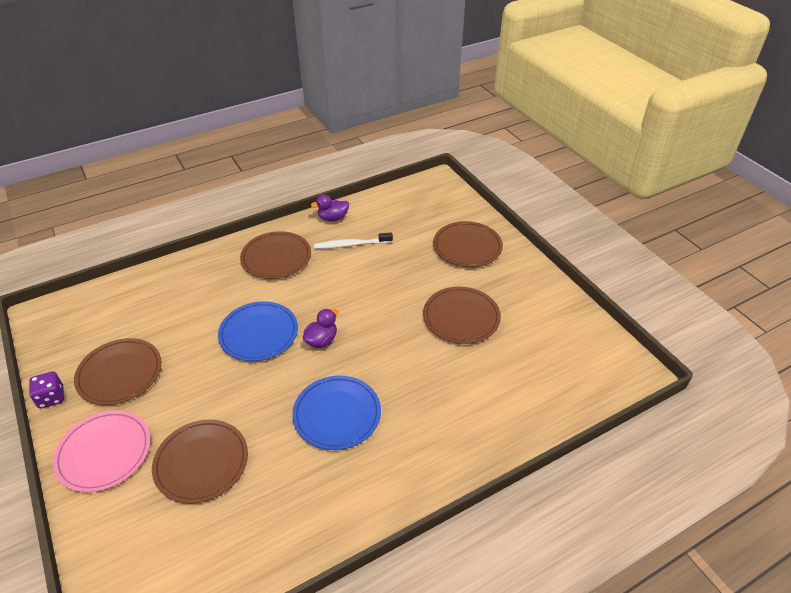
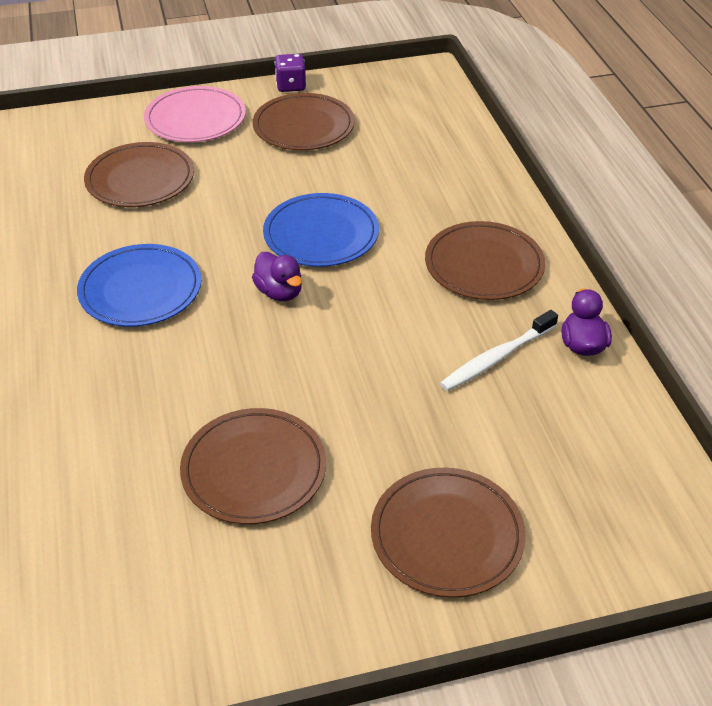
camera: 105 degrees right, 0 degrees up
white toothbrush [314,232,393,249] -> white toothbrush turned 135 degrees counterclockwise [440,310,558,391]

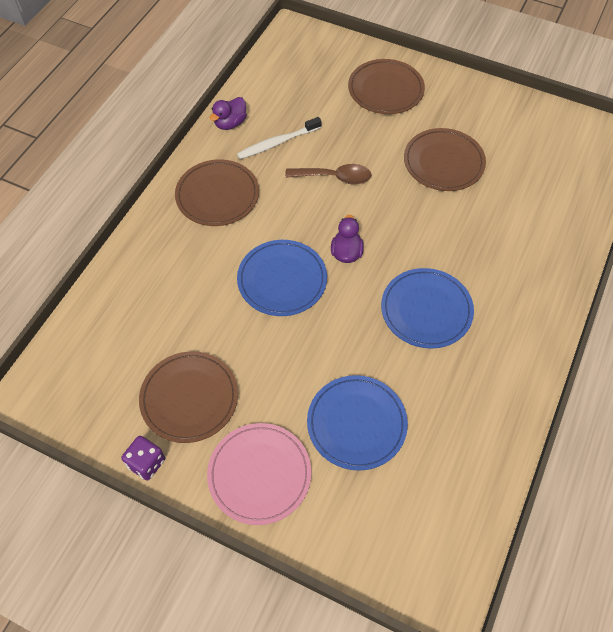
camera: 140 degrees left, 15 degrees up
brown plate [84,142,194,207] -> blue plate [307,375,408,471]
white toothbrush [440,310,558,391] -> white toothbrush turned 150 degrees clockwise [237,117,322,159]
none -> brown spoon [285,164,371,184]

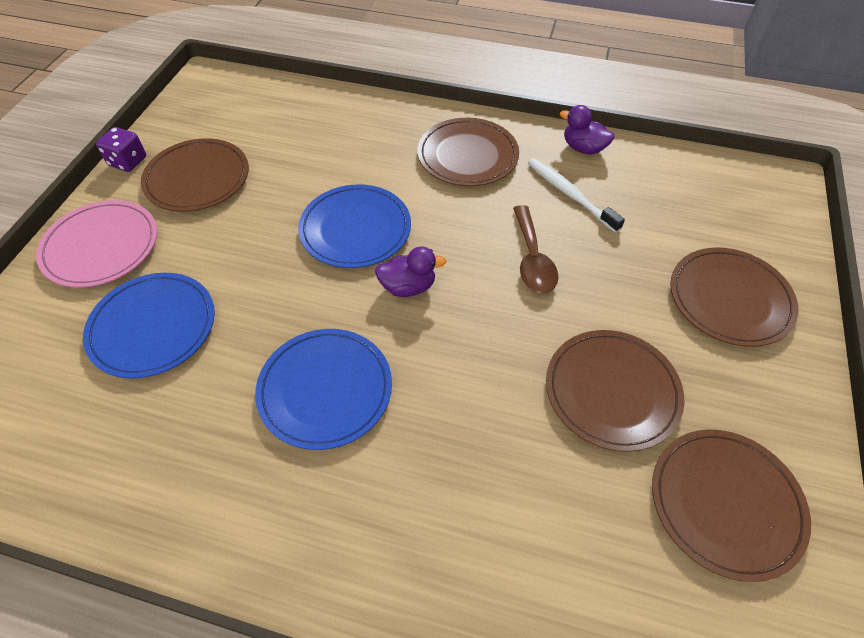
camera: 80 degrees right, 5 degrees down
none -> brown plate [652,429,811,582]

